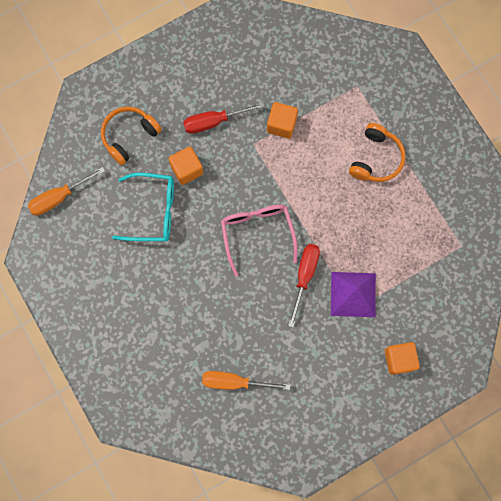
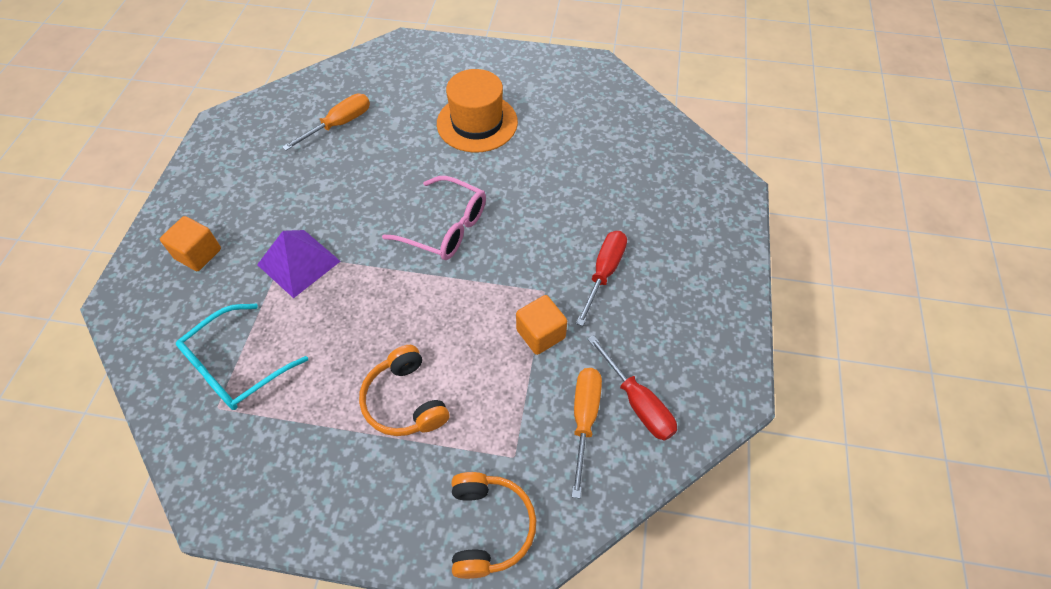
camera: 130 degrees right, 20 degrees down
orange screwdriver [28,167,105,215] -> orange screwdriver moved to [572,368,602,499]
orange headphones [101,106,162,165] -> orange headphones moved to [452,472,536,579]
turquoise glasses [112,173,174,241] -> turquoise glasses moved to [176,304,308,410]
orange cube [169,146,203,185] -> none
red screwdriver [288,244,320,328] -> red screwdriver moved to [588,335,677,441]
none -> orange hat [437,69,518,153]

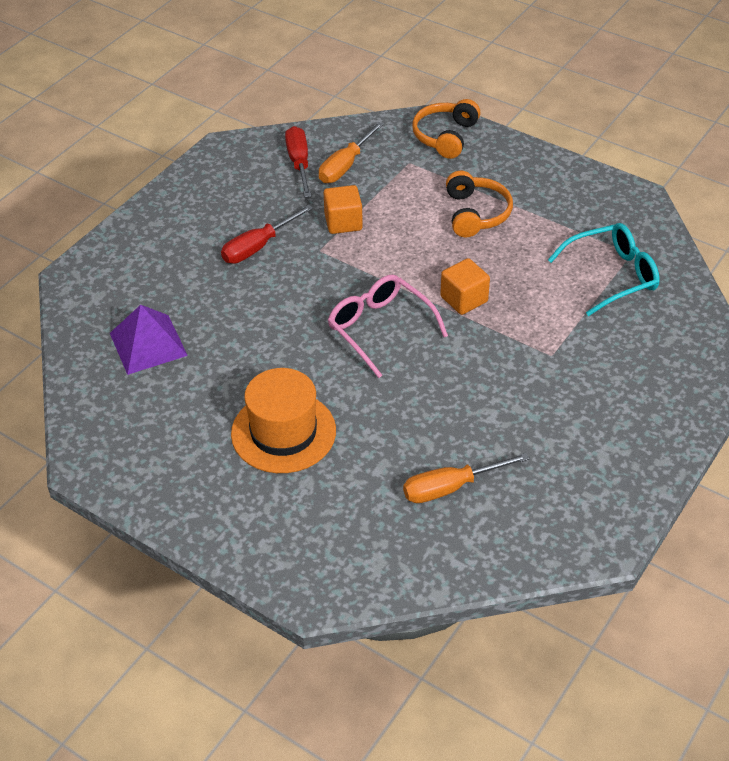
camera: 155 degrees left, 10 degrees down
orange cube [160,216,221,271] -> orange cube moved to [440,258,490,315]
purple pyramid [257,230,341,298] -> purple pyramid moved to [110,305,188,375]

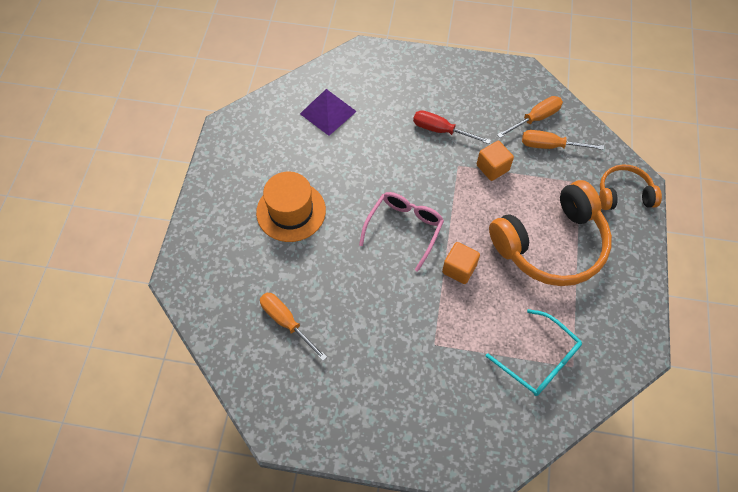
camera: 65 degrees right, 15 degrees up
red screwdriver [285,126,311,197] -> orange screwdriver [497,96,563,138]
orange headphones [446,171,513,237] -> orange headphones [489,180,612,286], size x1.87

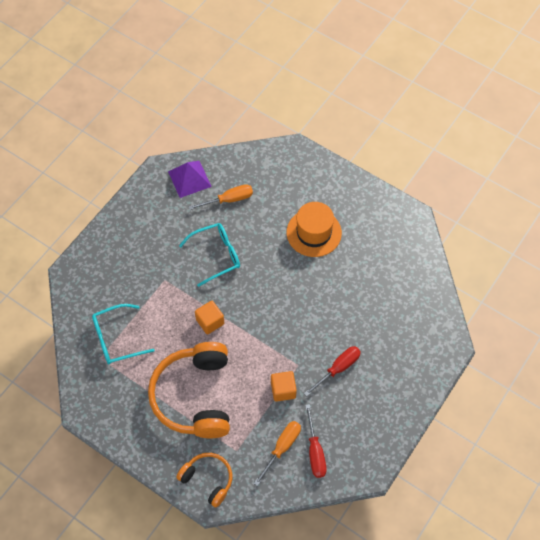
camera: 115 degrees right, 0 degrees up
purple pyramid [300,89,357,136] -> purple pyramid moved to [168,161,212,198]
pink glasses [359,192,444,272] -> none
orange screwdriver [497,96,563,138] -> red screwdriver [305,404,327,478]
orange headphones [599,164,662,210] -> orange headphones turned 75 degrees counterclockwise [176,453,232,508]
none -> turquoise glasses [179,223,240,287]

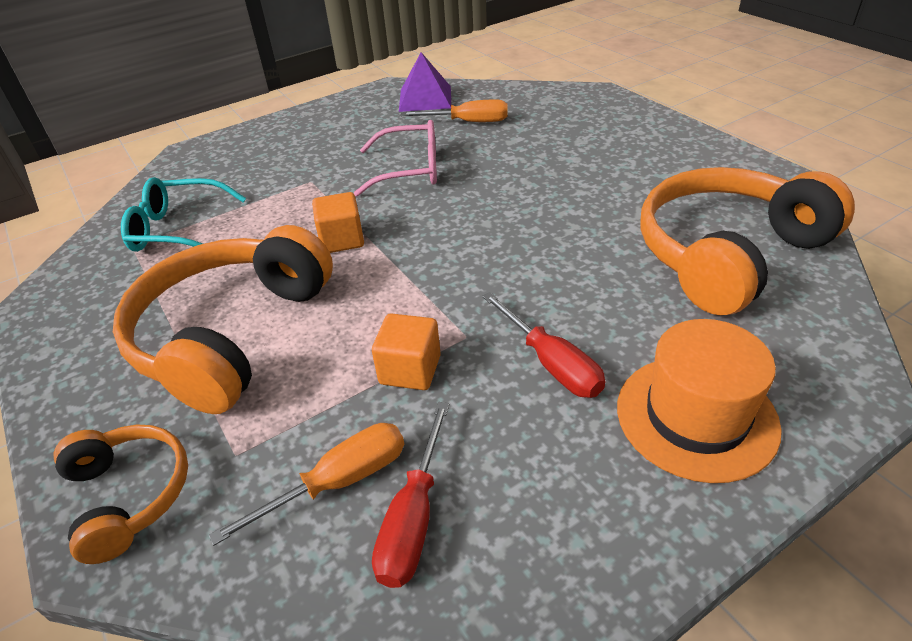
camera: 25 degrees right, 20 degrees down
turquoise glasses [179,223,240,287] -> pink glasses [354,120,437,196]
orange hat [287,202,342,257] -> orange hat moved to [617,319,782,483]
red screwdriver [304,346,361,396] -> red screwdriver turned 75 degrees clockwise [482,292,605,398]
none -> orange headphones [640,167,855,315]

